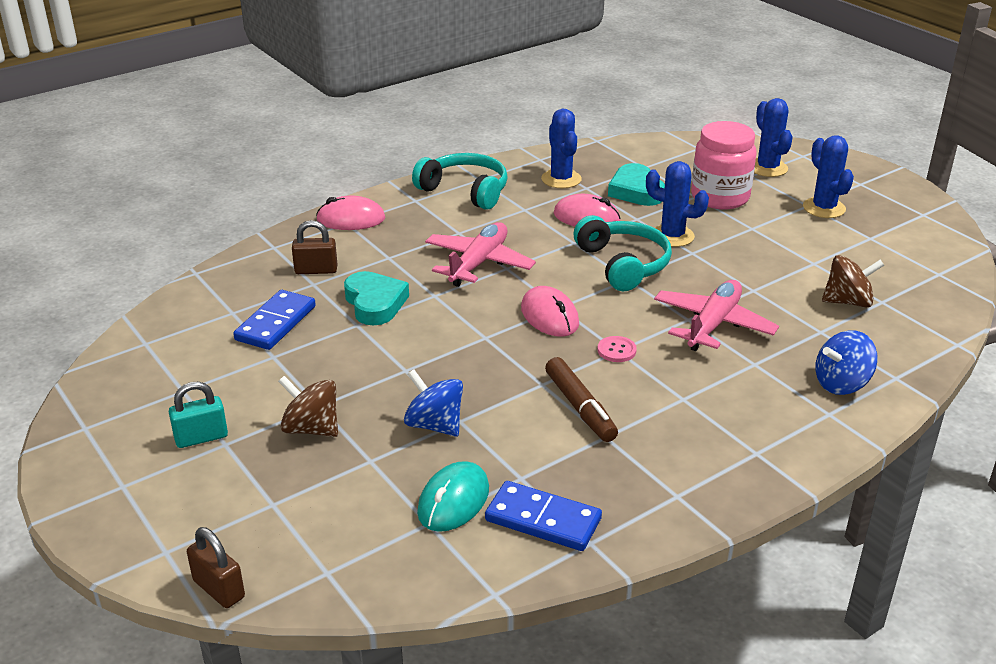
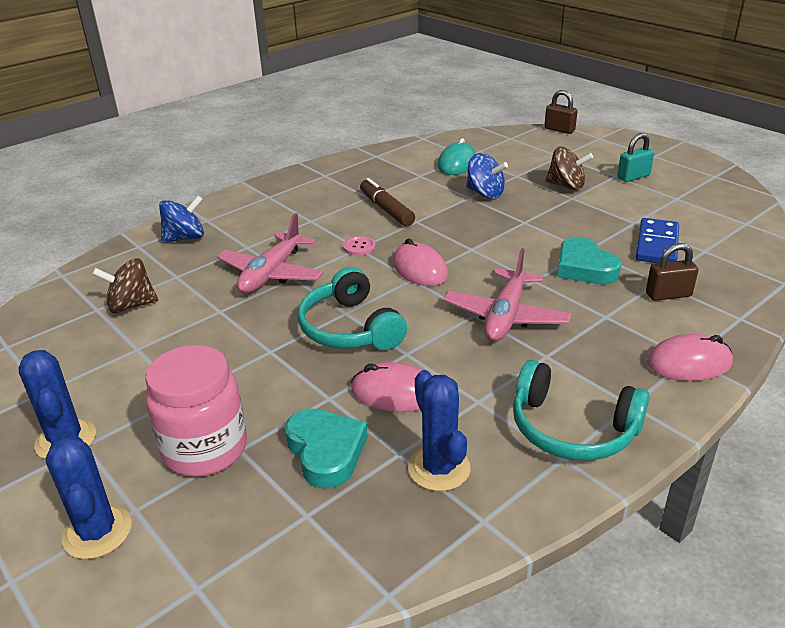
camera: 175 degrees right, 0 degrees up
blue domino [485,481,602,551] -> none
blue cactus [646,161,709,247] -> none

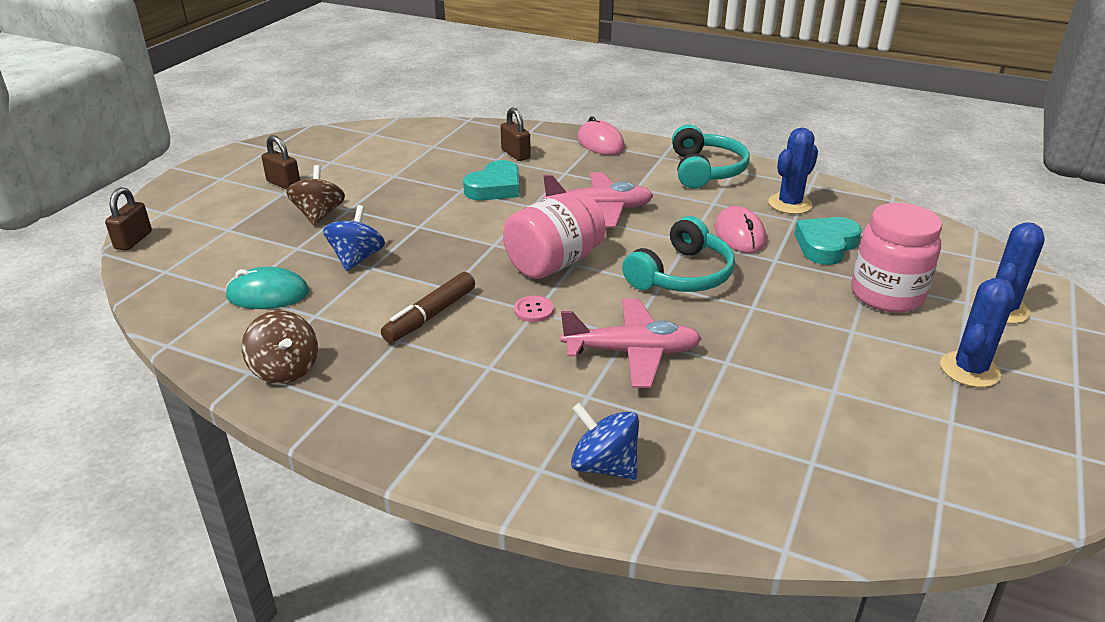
camera: 115 degrees left, 0 degrees up
brown spinning top [92,258,158,313] -> brown spinning top moved to [242,311,318,384]
pink mouse [392,238,448,286] -> pink jar [503,191,606,279]
turquoise padlock [617,133,654,182] -> brown padlock [262,135,300,190]
blue domino [636,218,679,263] -> none

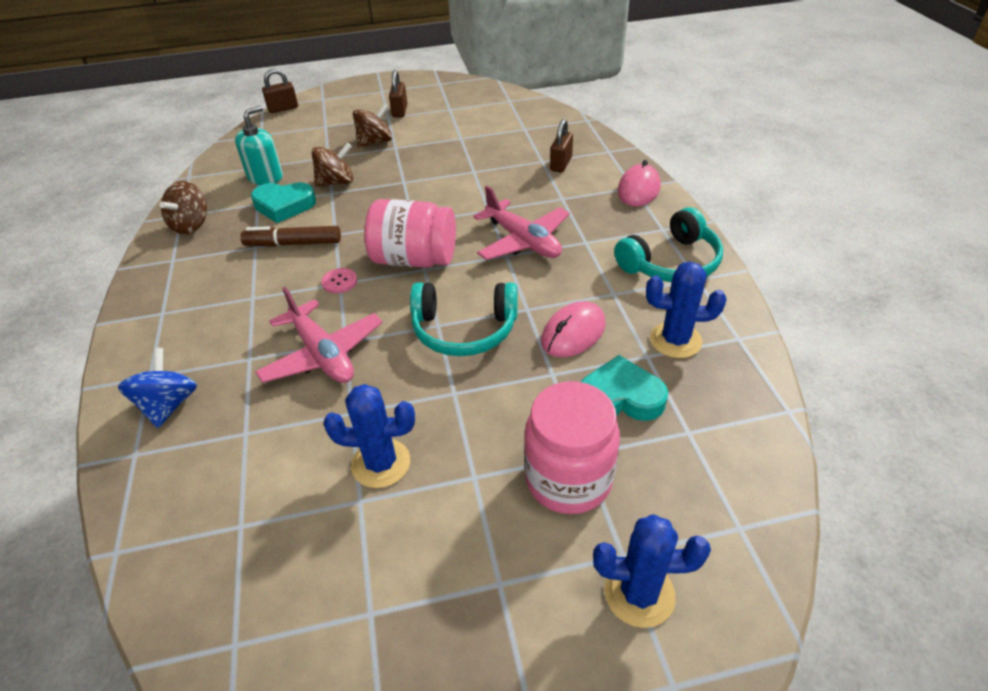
camera: 55 degrees right, 10 degrees up
turquoise mouse [225,267,309,309] -> turquoise soap dispenser [235,106,283,185]
blue spinning top [323,205,385,271] -> brown spinning top [312,142,353,187]
turquoise heart [463,160,520,200] -> turquoise heart moved to [251,182,316,223]
blue cactus [940,278,1015,387] -> blue cactus moved to [323,384,415,488]

